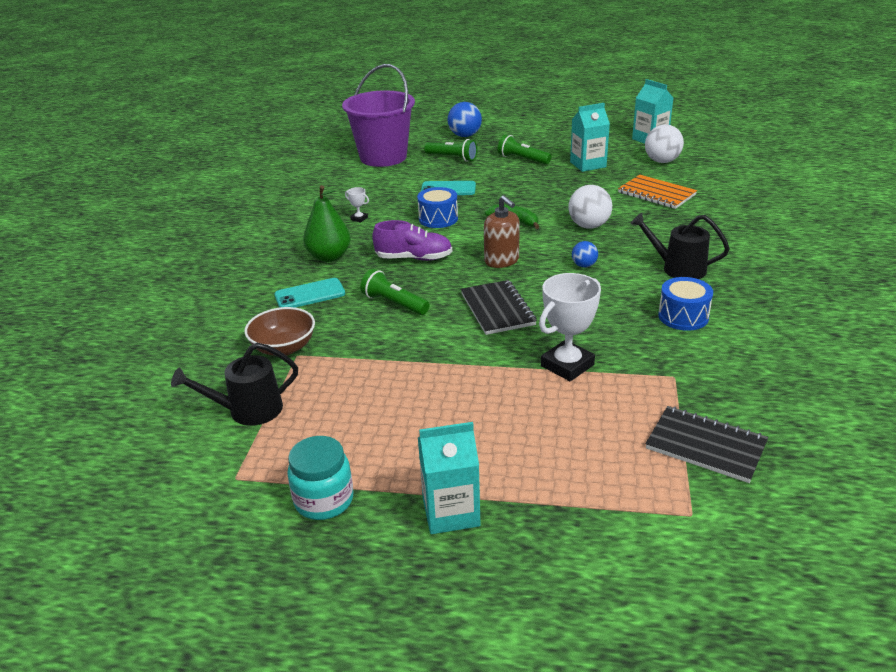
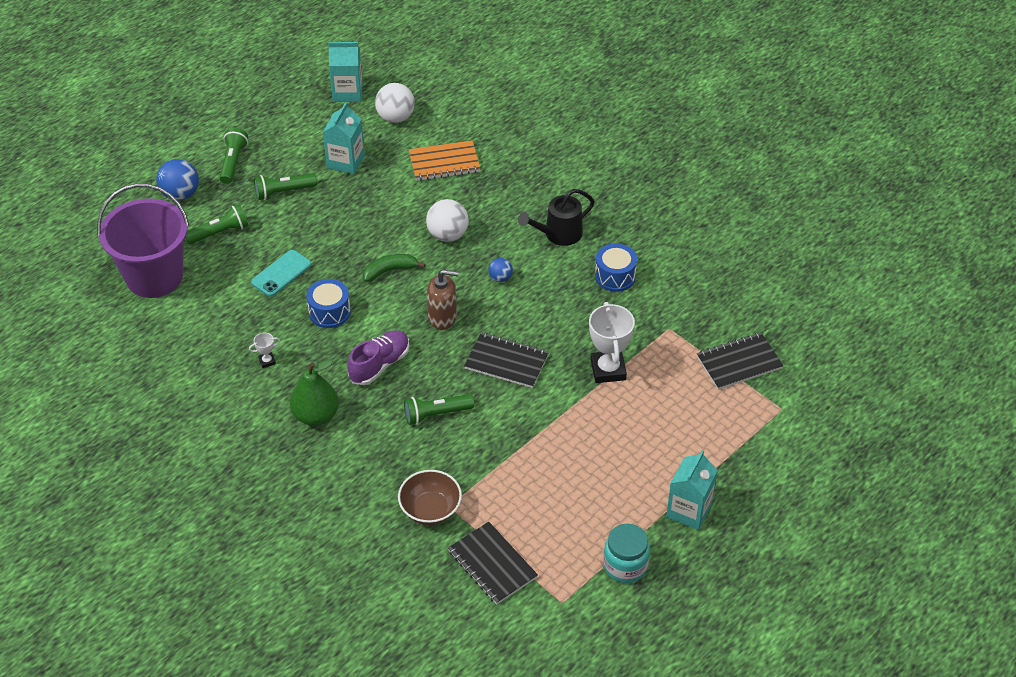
camera: 55 degrees left, 15 degrees up
black watering can [171,343,298,426] -> black notebook [448,522,538,604]
turquoise phone [274,278,345,308] -> none
none -> green flashlight [219,128,248,184]

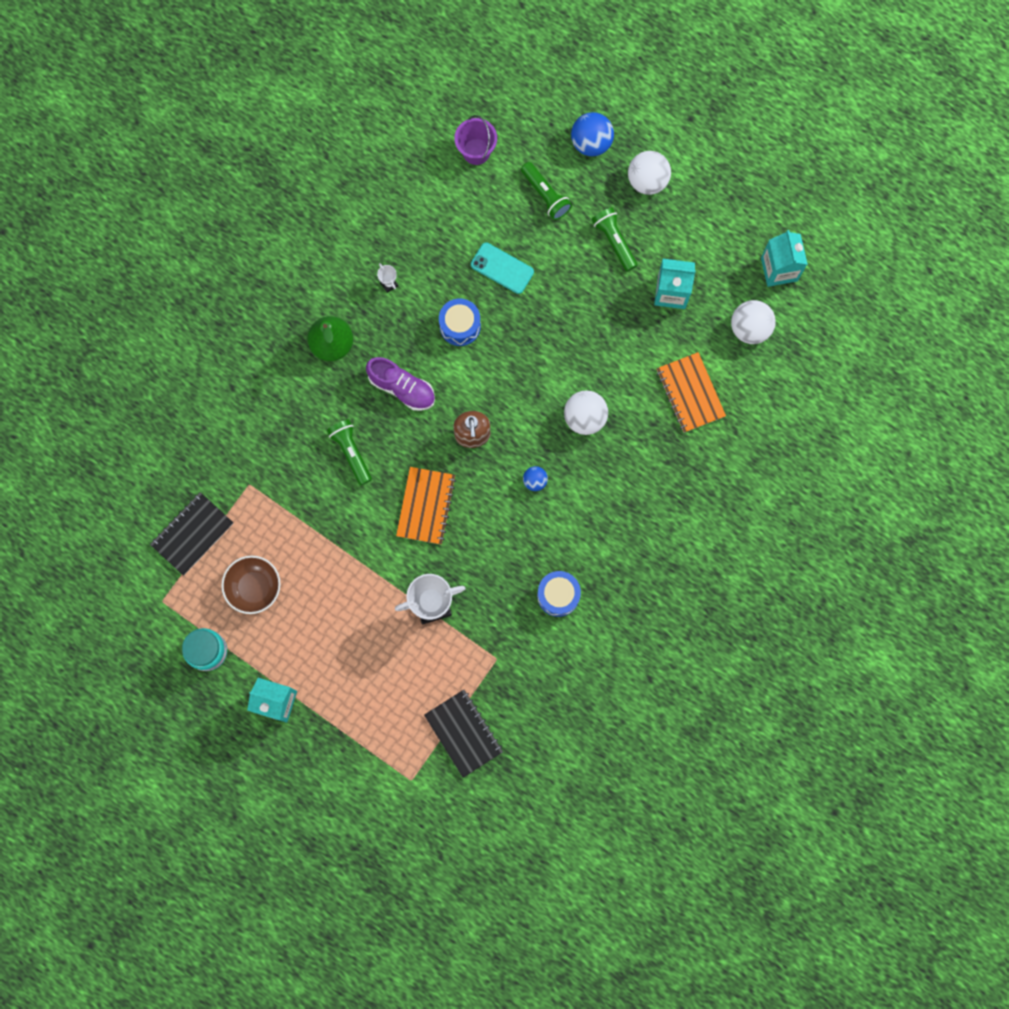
camera: 80 degrees right, 30 degrees up
purple bucket [97,183,189,298] -> purple bucket [454,115,497,165], size x0.50
green flashlight [219,128,248,184] -> white ball [628,151,671,195]
green banana [363,254,425,282] -> none
brown bowl [398,470,462,525] -> brown bowl moved to [221,556,281,614]
black notebook [464,332,549,388] -> orange notebook [396,467,456,544]
black watering can [518,189,595,246] -> none

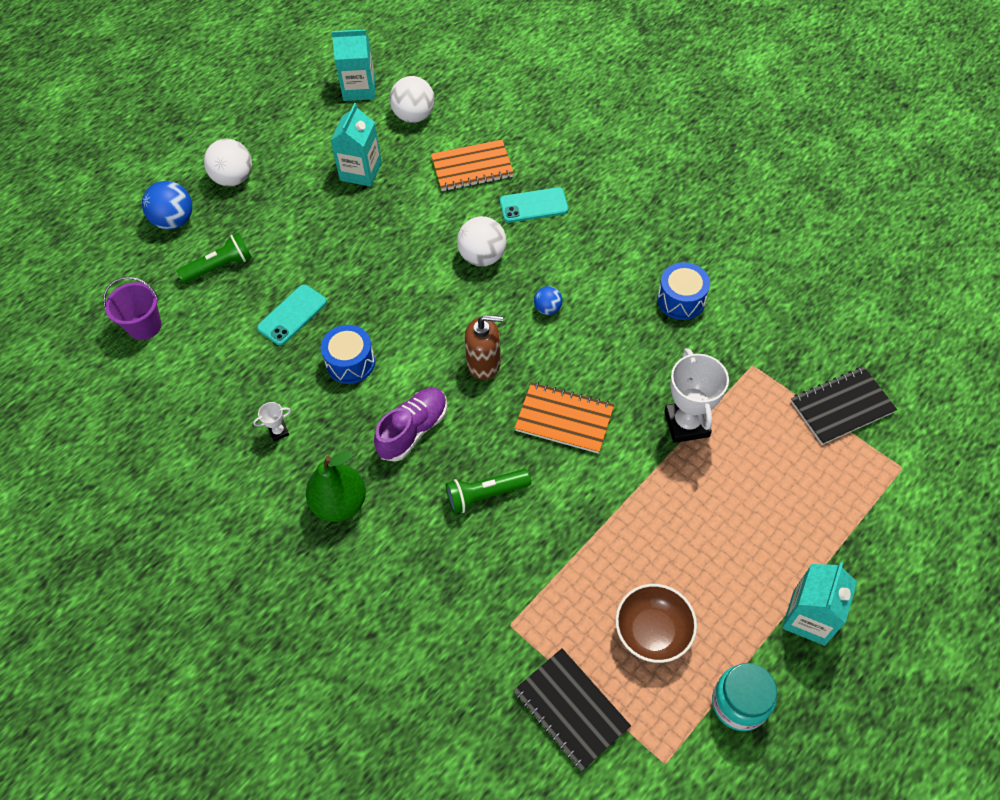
camera: 80 degrees left, 20 degrees down
green flashlight [592,207,637,272] -> none
none -> turquoise phone [500,187,568,223]

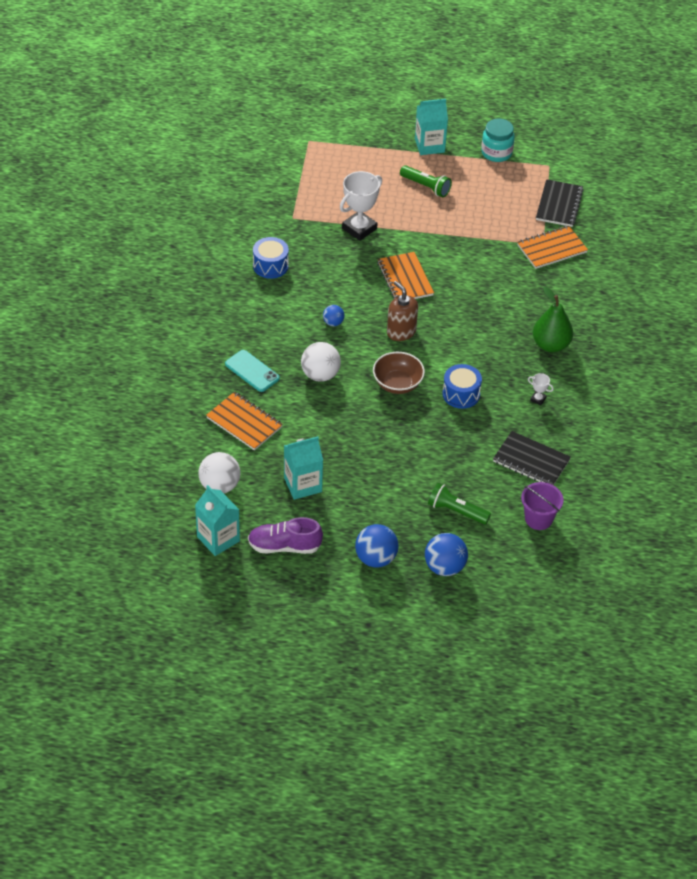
camera: 130 degrees left, 10 degrees down
white ball [204,139,252,187] -> blue ball [355,524,399,568]
turquoise phone [257,284,327,345] -> none
purple shoe [374,388,447,462] -> purple shoe moved to [248,517,323,554]
green flashlight [446,469,531,514] -> green flashlight moved to [400,165,452,197]
brown bowl [615,584,697,663] -> brown bowl moved to [373,352,425,394]
black notebook [791,367,897,445] -> black notebook moved to [493,431,571,485]
none -> orange notebook [517,226,588,269]

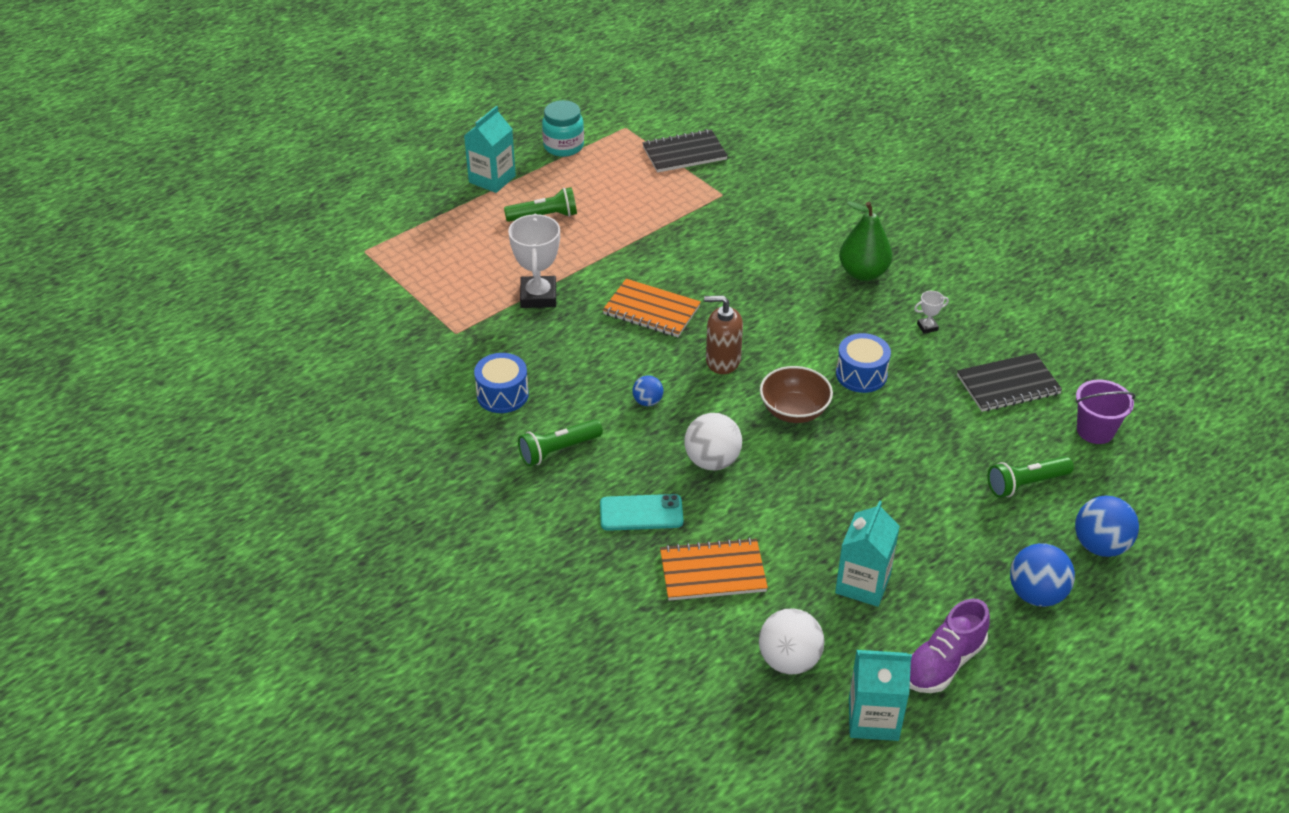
camera: 45 degrees left, 5 degrees down
orange notebook [517,226,588,269] -> none
black notebook [536,179,584,227] -> black notebook turned 75 degrees counterclockwise [642,129,728,173]
none -> green flashlight [518,419,603,466]

